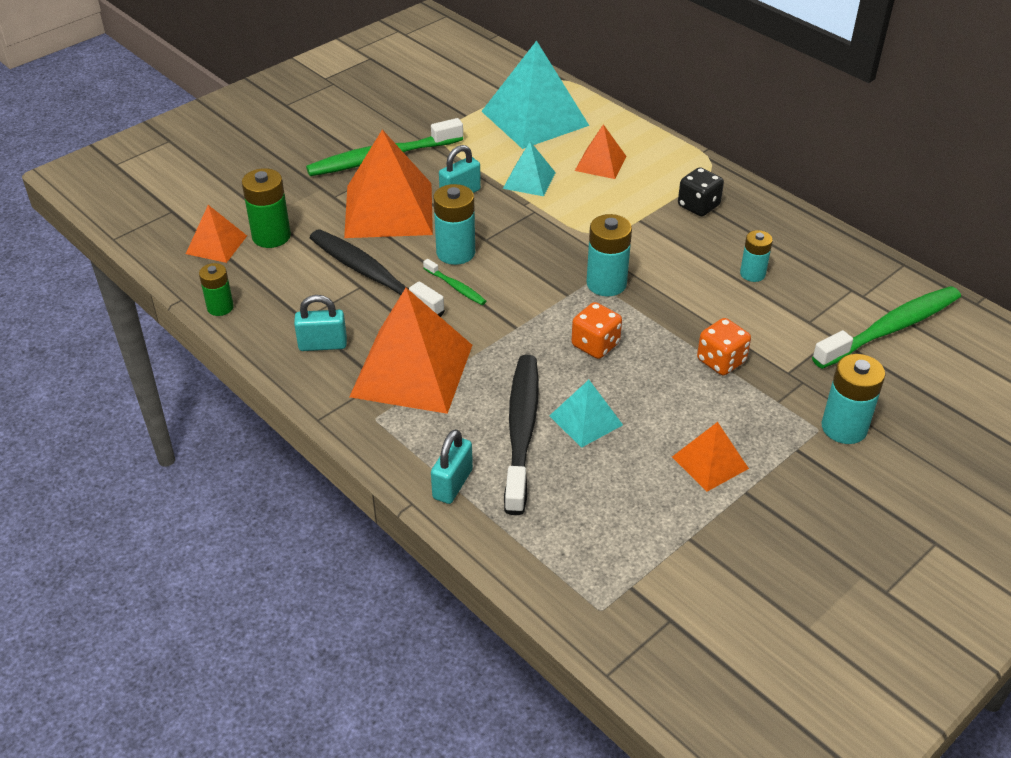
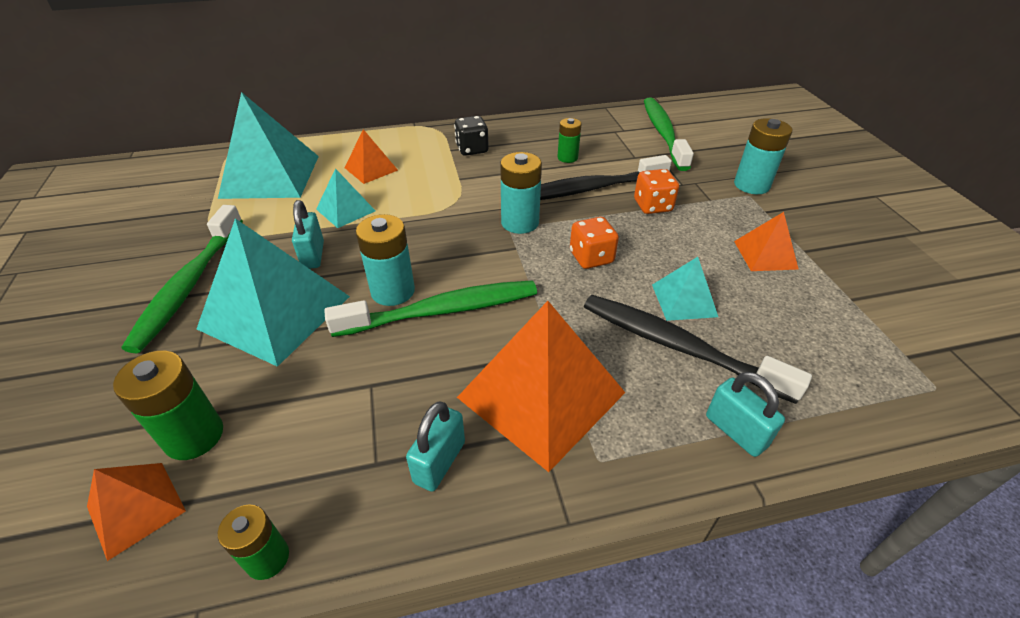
camera: 60 degrees left, 0 degrees up
black toothbrush [310,229,445,317] -> black toothbrush moved to [540,155,672,200]
orange pyramid [344,129,433,238] -> turquoise pyramid [197,218,350,367]
green toothbrush [423,259,486,305] -> green toothbrush [324,280,537,337], size x2.22
turquoise battery [740,230,773,282] -> green battery [557,118,581,163]

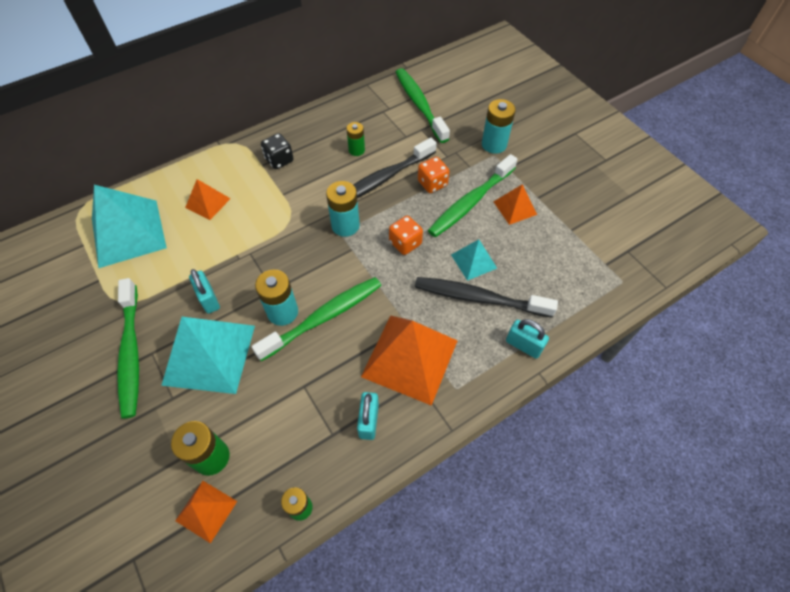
camera: 20 degrees left, 15 degrees up
turquoise pyramid [316,168,375,228] -> none
none -> green toothbrush [428,154,518,237]

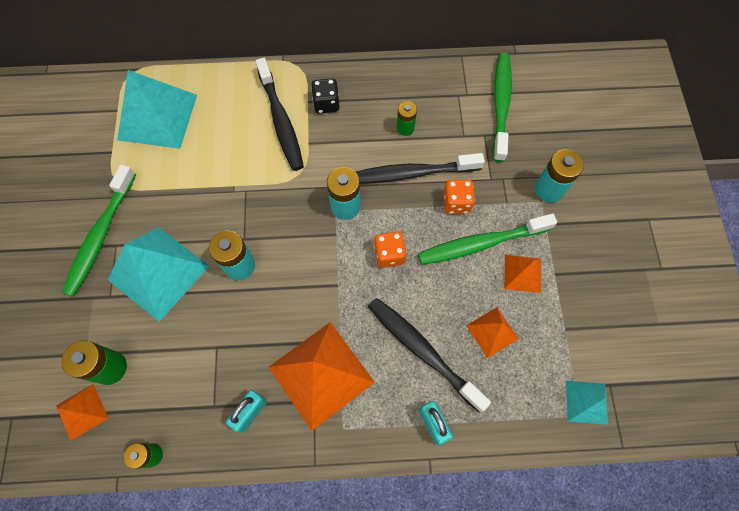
camera: 30 degrees right, 10 degrees up
orange pyramid [185,179,231,220] -> orange pyramid moved to [466,307,519,358]
turquoise padlock [189,269,220,314] -> none
green toothbrush [252,277,381,361] -> none
turquoise pyramid [451,239,497,281] -> turquoise pyramid moved to [566,381,608,425]
none -> black toothbrush [256,58,304,171]

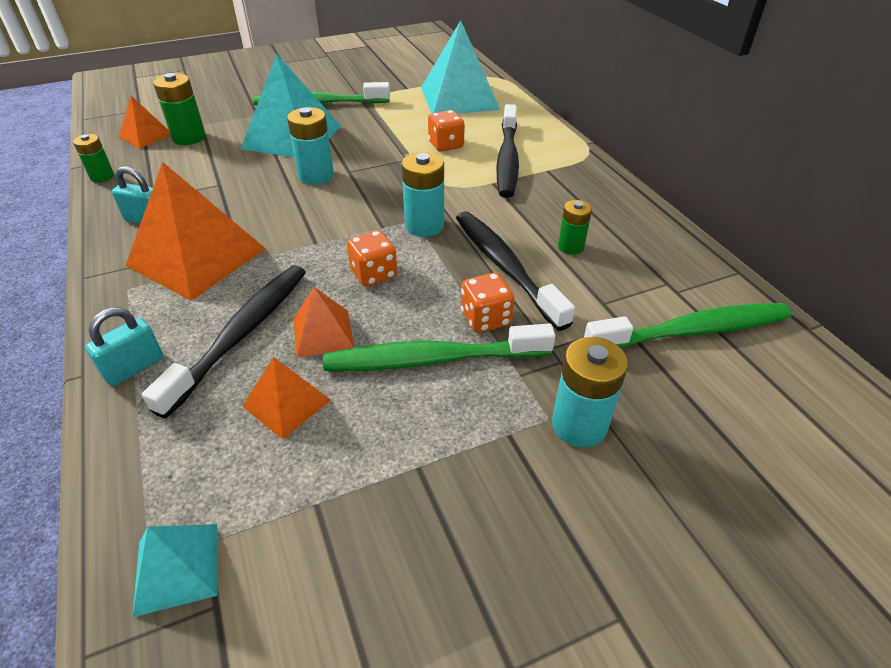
camera: 70 degrees right, 25 degrees down
black toothbrush [256,58,304,171] -> black toothbrush turned 45 degrees counterclockwise [497,104,519,198]
black dice [311,78,339,114] -> none
green toothbrush [418,213,557,265] -> green toothbrush turned 60 degrees counterclockwise [323,324,556,371]
orange pyramid [504,255,541,293] -> orange pyramid moved to [293,287,354,358]
none -> orange dice [428,110,465,152]

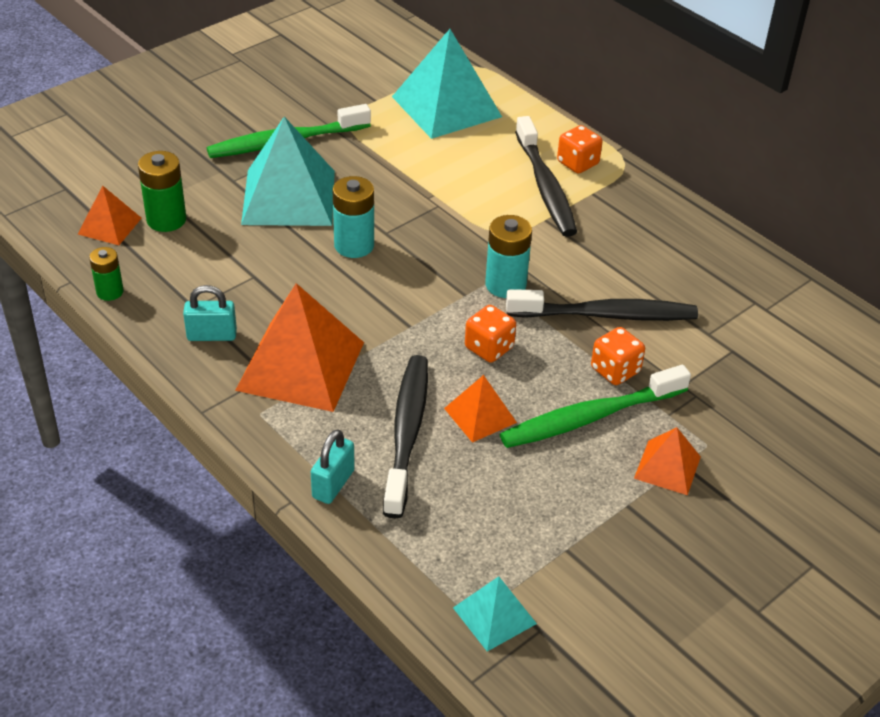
camera: 20 degrees left, 0 degrees up
orange pyramid [242,357,331,439] -> orange pyramid moved to [634,427,701,495]
orange dice [428,110,465,152] -> orange dice moved to [557,125,603,174]
black toothbrush [456,211,575,331] -> black toothbrush turned 135 degrees clockwise [506,289,698,321]
turquoise battery [552,337,628,447] -> none
green battery [558,200,592,255] -> none
green toothbrush [584,303,792,348] -> none

